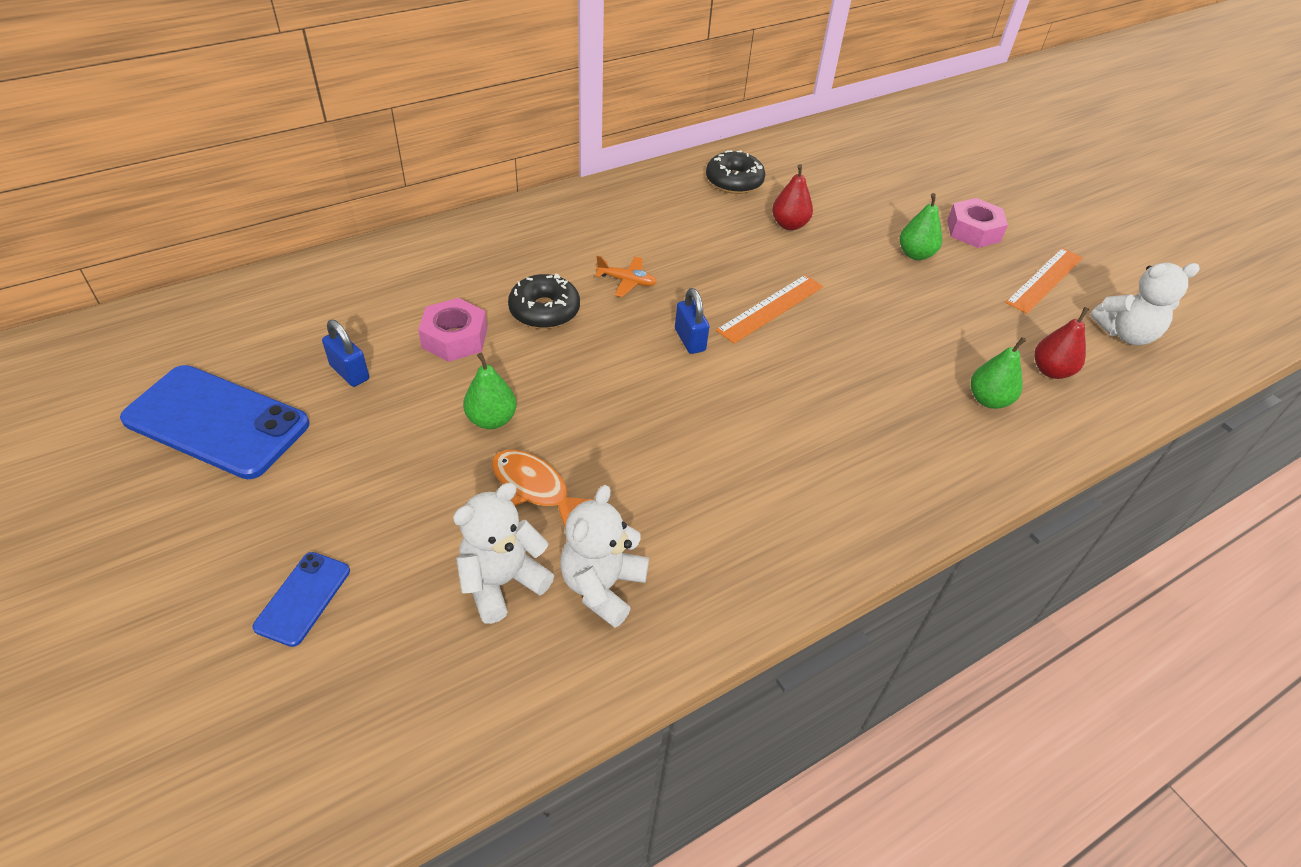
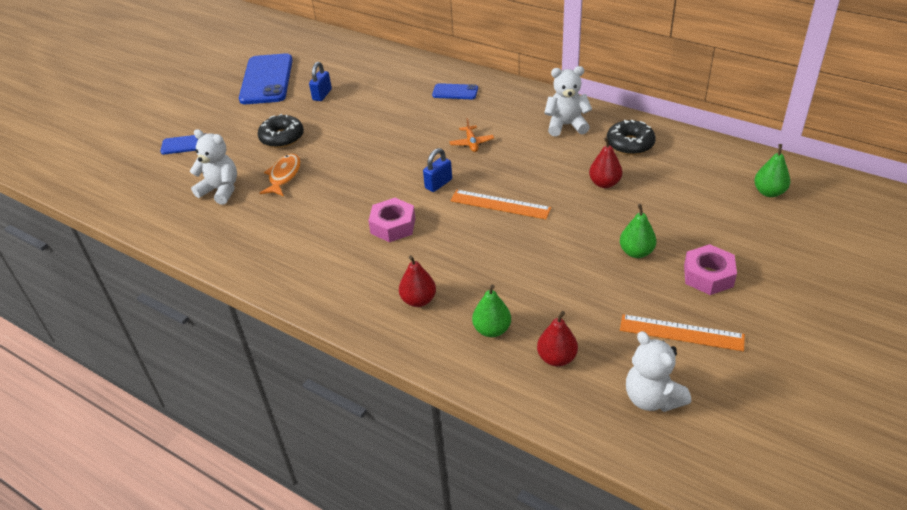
camera: 70 degrees right, 5 degrees down
pink nut [418,298,487,362] -> pink nut moved to [368,198,415,242]
green pear [463,353,517,429] -> green pear moved to [754,144,790,197]
black donut [508,274,580,329] -> black donut moved to [258,114,304,148]
white teddy bear [560,485,649,628] -> white teddy bear moved to [544,66,592,136]
none -> red pear [399,255,436,307]
none -> blue phone [432,83,478,99]

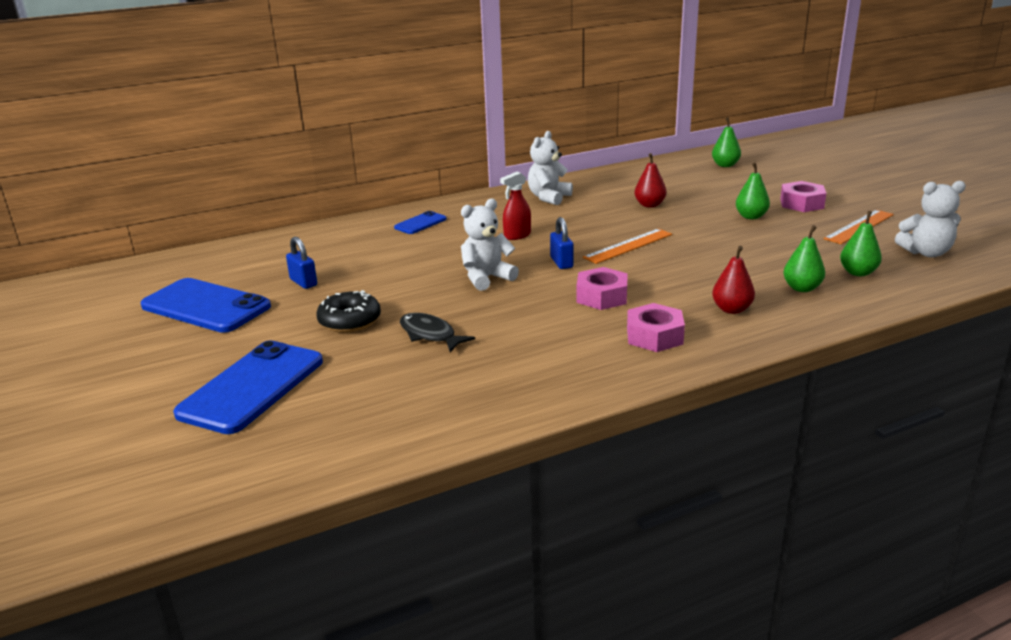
camera: 60 degrees left, 15 degrees down
blue phone [161,134,205,154] -> blue phone [173,340,323,434], size x2.02
white teddy bear [189,129,237,205] -> white teddy bear moved to [461,199,519,291]
orange fish [260,154,301,196] -> black fish [400,313,475,352]
orange plane [449,118,494,152] -> red spray bottle [500,172,531,240]
red pear [537,311,578,367] -> green pear [840,211,882,276]
black donut [607,120,656,155] -> none
none -> pink nut [627,303,685,352]

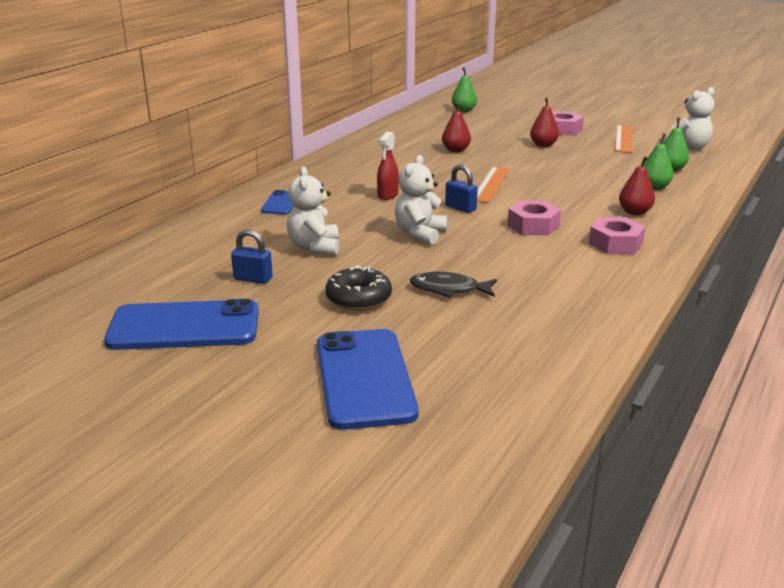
camera: 35 degrees left, 0 degrees up
white teddy bear [528,131,573,205] -> white teddy bear moved to [287,167,339,255]
green pear [736,163,770,219] -> red pear [530,97,559,147]

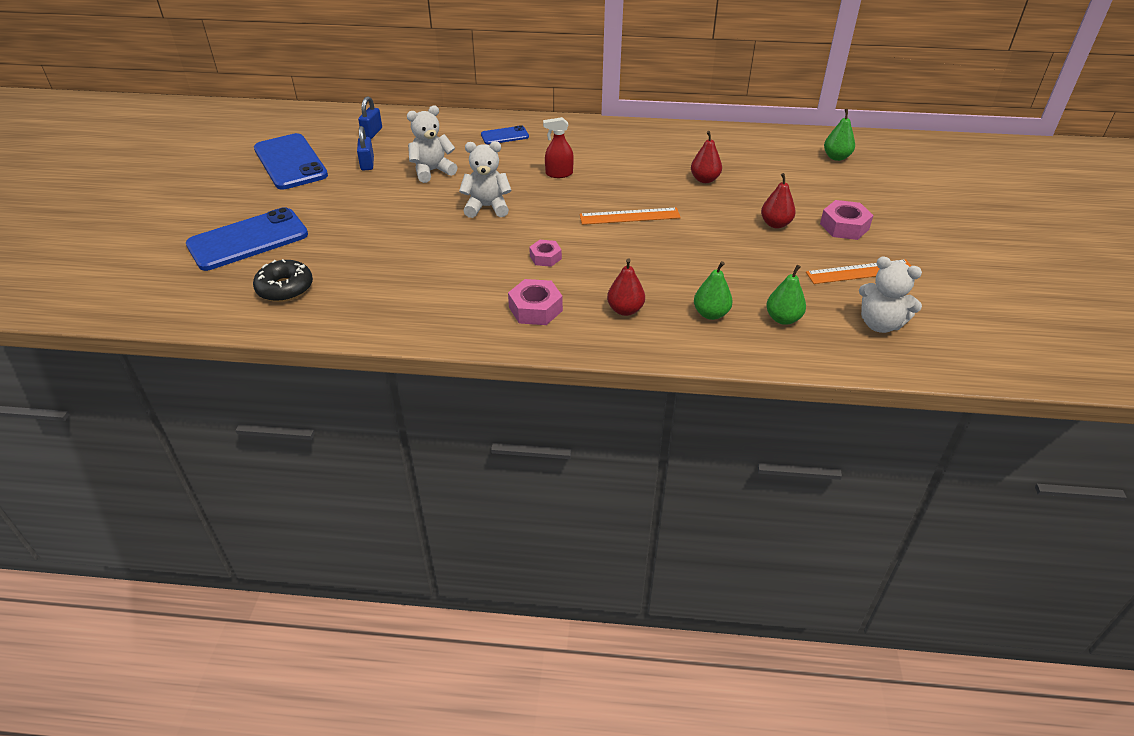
camera: 65 degrees right, 15 degrees up
black donut [325,265,392,311] -> black donut moved to [253,259,313,302]
black fish [410,272,497,298] -> none
blue padlock [445,165,478,213] -> blue padlock moved to [358,96,382,139]
pink nut [508,200,561,236] -> pink nut [529,240,562,267], size x0.64

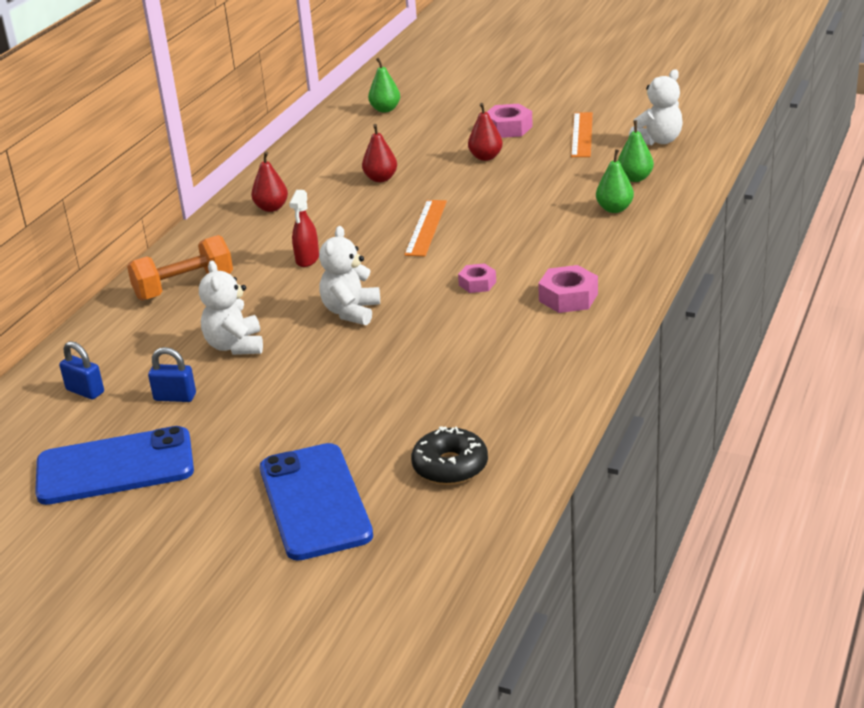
camera: 70 degrees left, 10 degrees down
blue phone [481,125,529,144] -> orange dumbbell [127,235,233,301]
red pear [607,258,645,316] -> red pear moved to [251,151,288,212]

